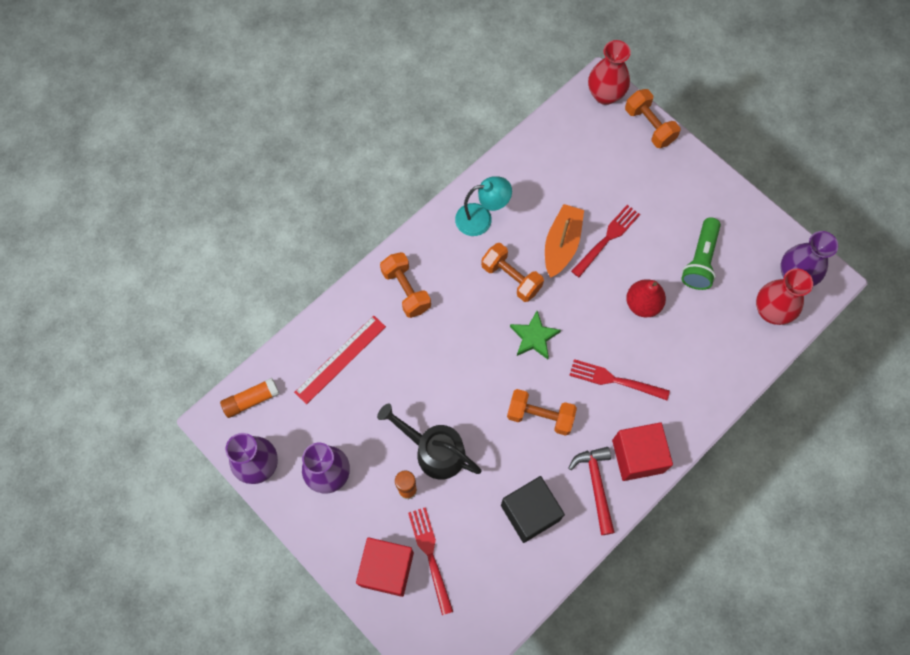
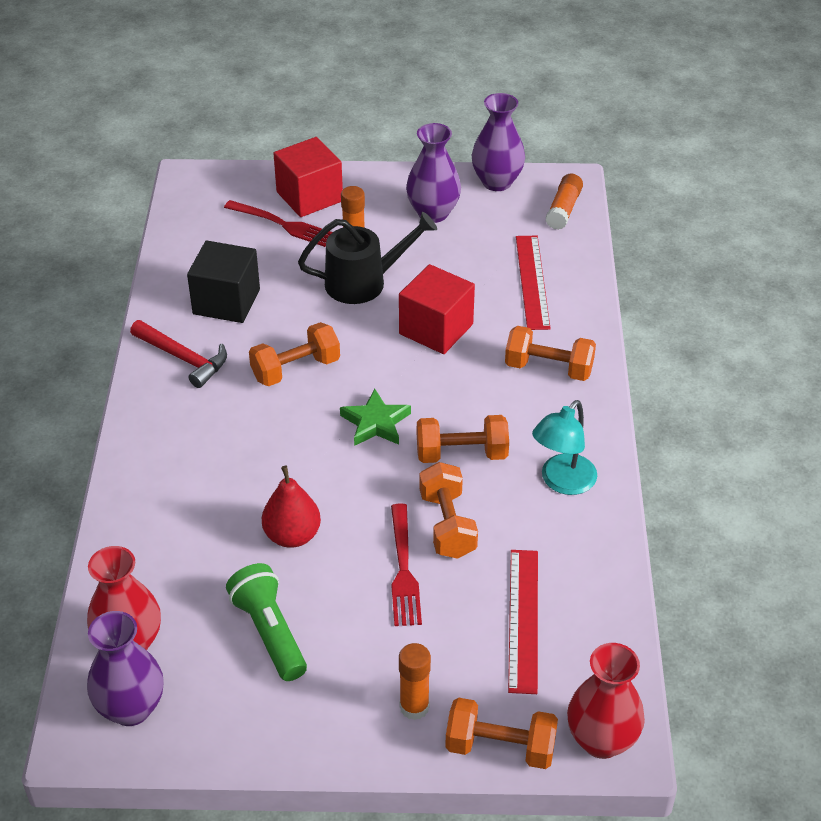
camera: 135 degrees right, 25 degrees down
orange boat [545,204,584,278] -> orange dumbbell [419,462,478,559]
red fork [569,359,670,400] -> none
red cube [612,422,673,481] -> red cube moved to [399,264,475,354]
none -> orange glue stick [399,643,431,720]
none -> red ruler [508,550,538,694]

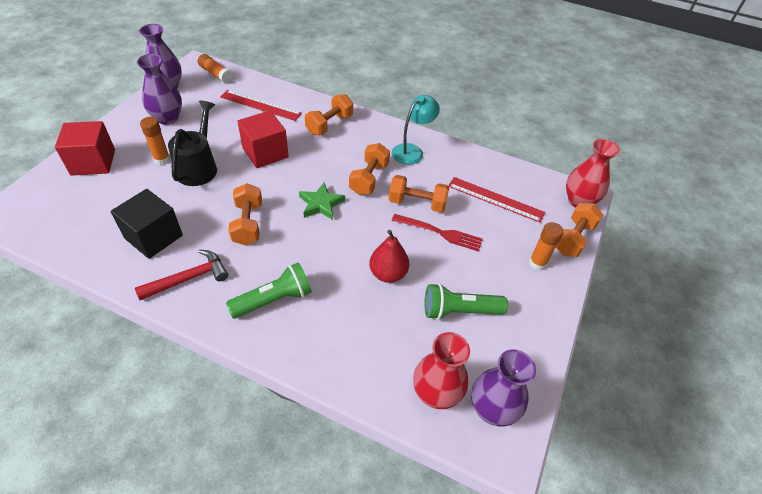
camera: 70 degrees left, 5 degrees up
red fork [224,200,332,247] -> none
turquoise lamp [532,400,597,495] -> turquoise lamp turned 105 degrees counterclockwise [392,95,440,165]
none -> green flashlight [226,262,312,319]

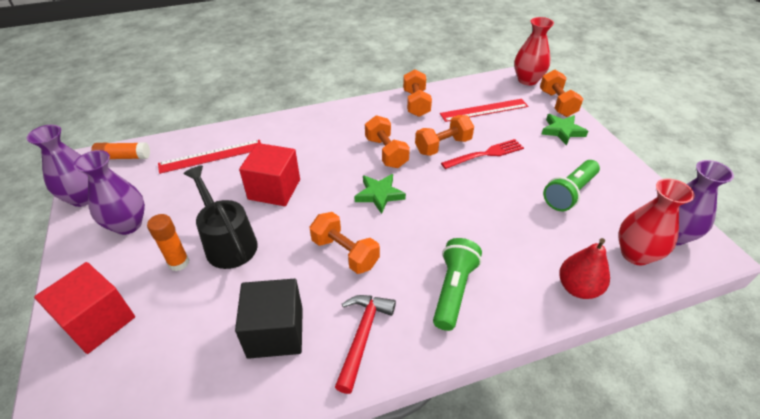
camera: 40 degrees left, 5 degrees down
orange dumbbell [305,94,353,135] -> orange dumbbell moved to [403,69,432,117]
red pear [369,230,409,283] -> red pear moved to [559,238,610,299]
turquoise lamp [392,95,440,165] -> none
orange glue stick [529,222,563,270] -> green star [542,114,588,146]

